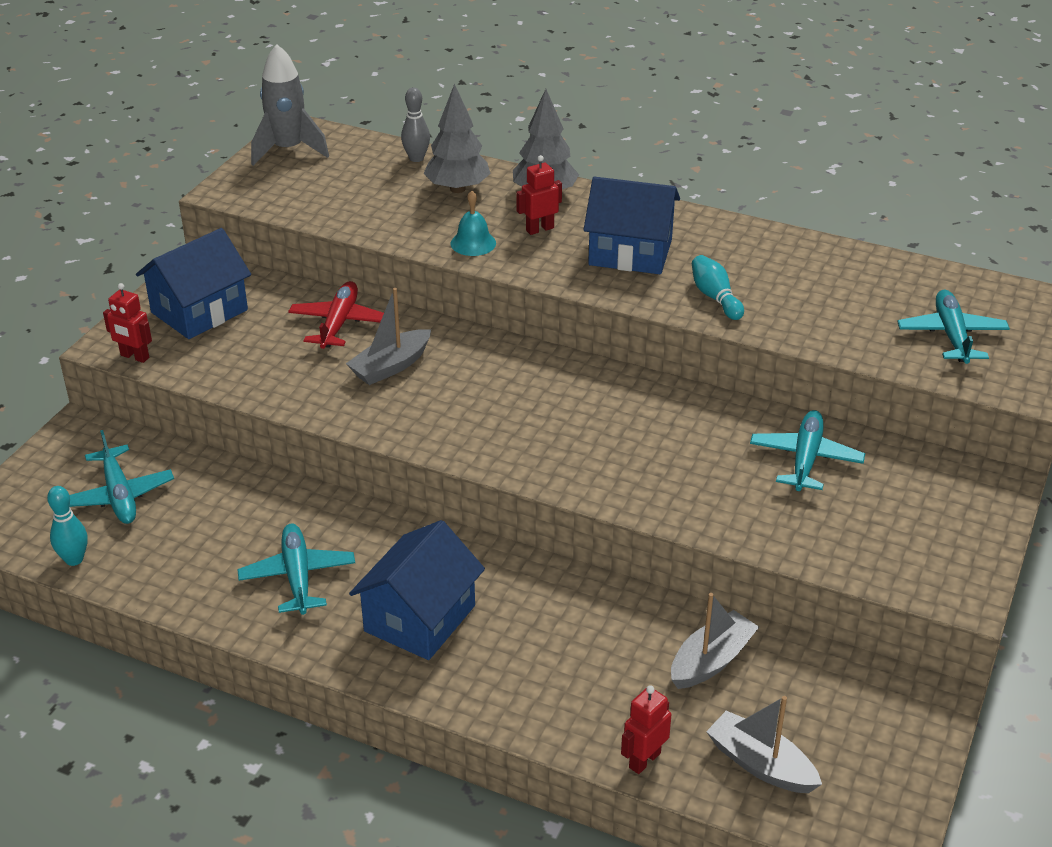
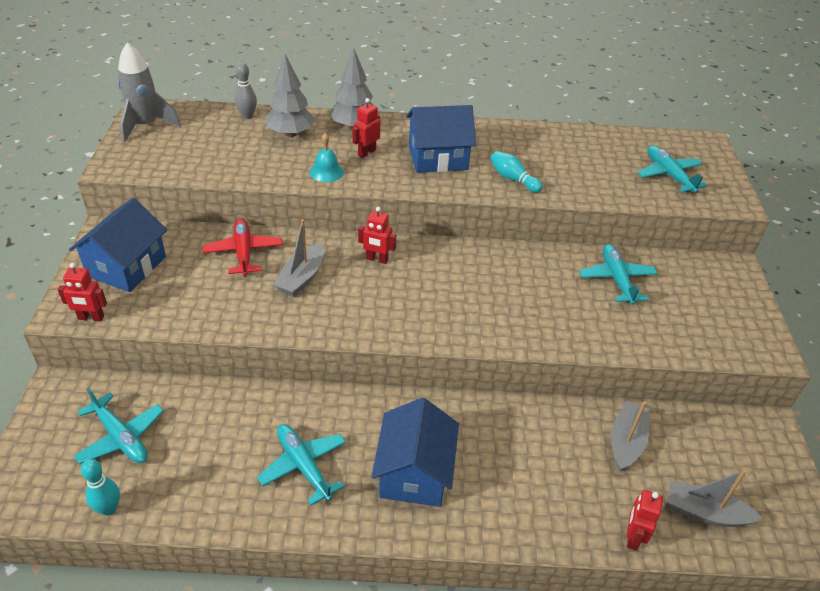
camera: 25 degrees left, 5 degrees up
none -> red robot [358,207,396,264]

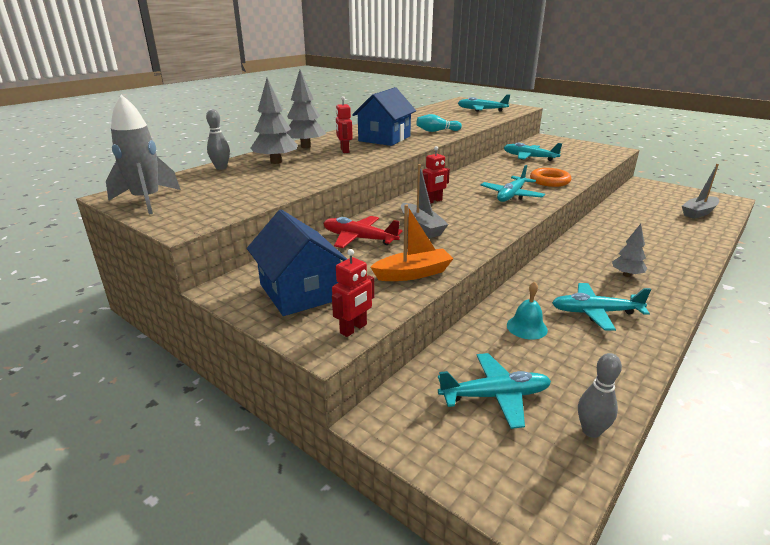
camera: 50 degrees left, 15 degrees down
turquoise bowling pin [81,459,120,516] -> grey bowling pin [578,353,622,438]
turquoise bell [310,133,344,182] -> turquoise bell moved to [507,282,548,340]
blue house [371,398,459,507] -> grey tree [612,224,647,277]
grey boat [611,401,649,471] -> none
red robot [627,490,663,551] -> none
none -> orange boat [370,205,454,281]
none -> turquoise plane [481,165,545,202]
none -> orange ring [530,168,571,187]

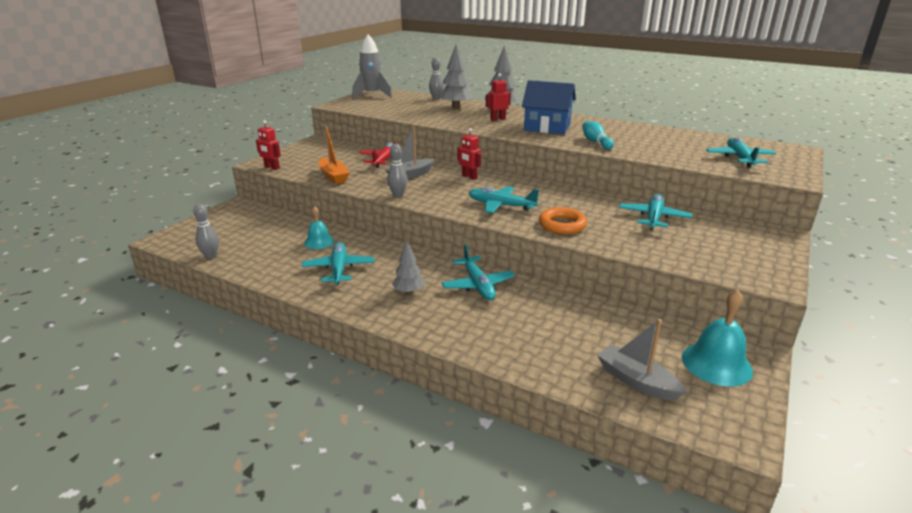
camera: 80 degrees right, 0 degrees up
blue house [247,210,347,316] -> none
turquoise plane [438,353,551,429] -> turquoise plane moved to [442,244,515,300]
none -> grey bowling pin [387,144,407,197]
none -> turquoise bell [682,289,753,386]

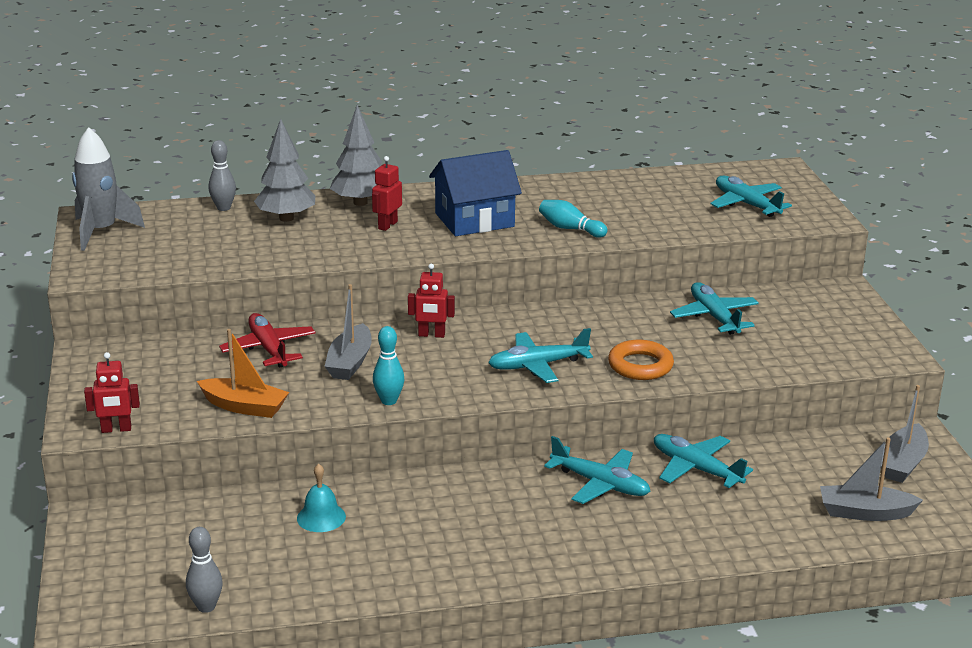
camera: 40 degrees left, 0 degrees up
turquoise plane [302,242,374,284] -> turquoise plane moved to [654,434,753,488]
grey bowling pin [387,144,407,197] -> turquoise bowling pin [373,326,404,405]
grey tree [392,242,425,294] -> none
turquoise bell [682,289,753,386] -> grey boat [881,385,929,483]

